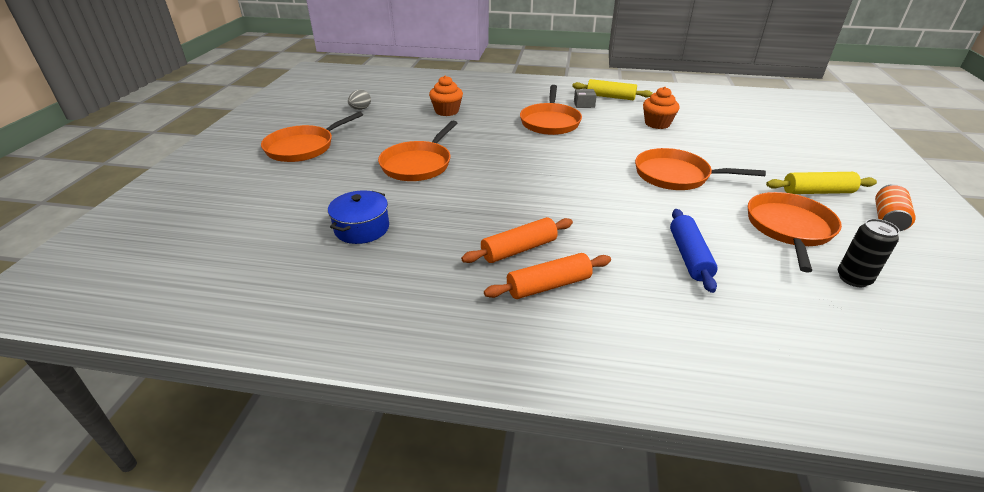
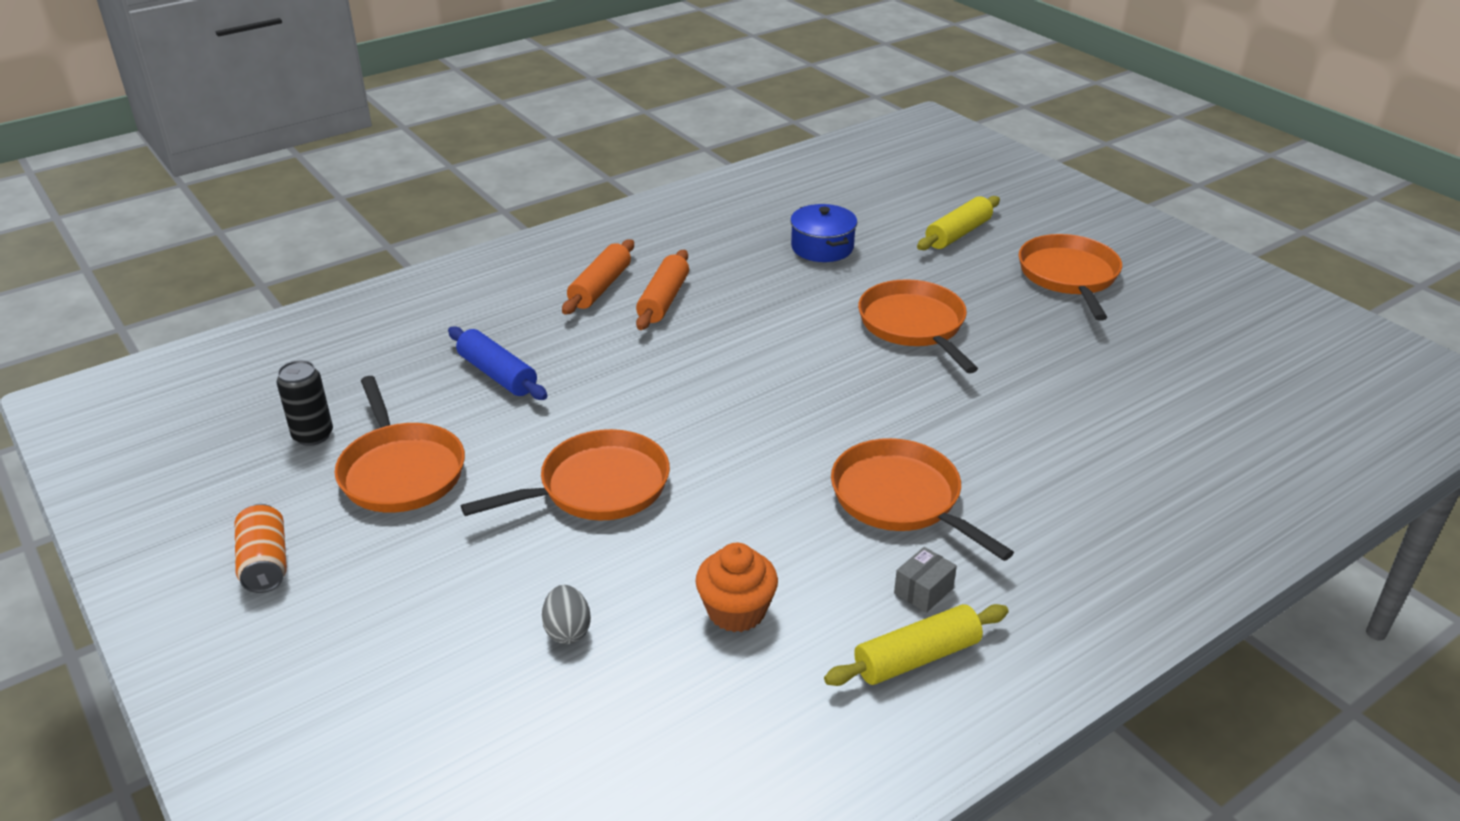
camera: 135 degrees right, 0 degrees up
grey egg [348,90,371,110] -> grey egg moved to [542,585,591,644]
orange cupcake [429,76,463,116] -> none
yellow rolling pin [766,172,877,194] -> yellow rolling pin moved to [917,196,1000,250]

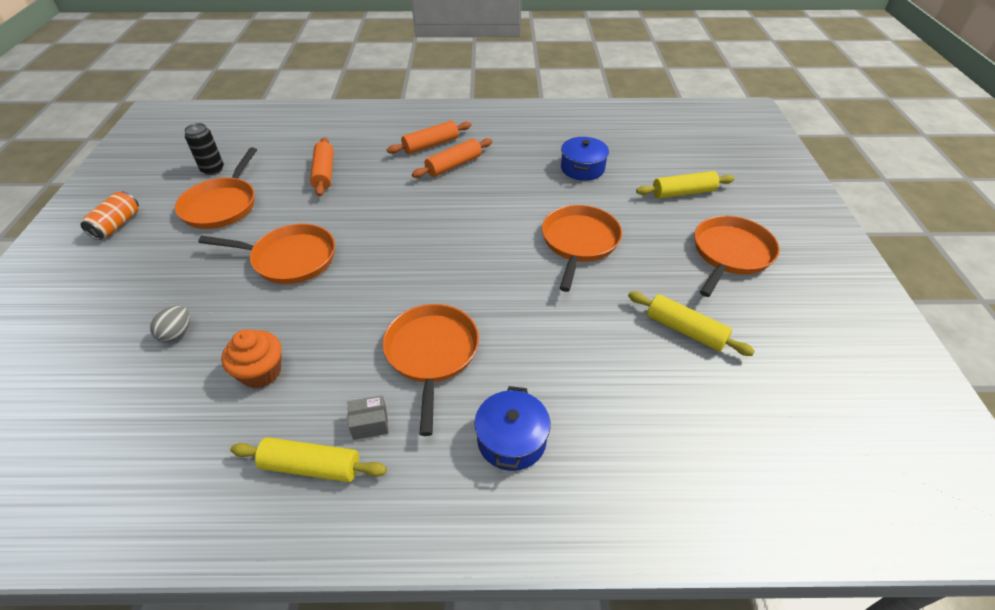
camera: 35 degrees right, 10 degrees up
blue rolling pin [448,326,548,400] -> orange rolling pin [310,137,334,197]
none -> blue pot [474,386,551,471]
none -> yellow rolling pin [628,291,755,356]

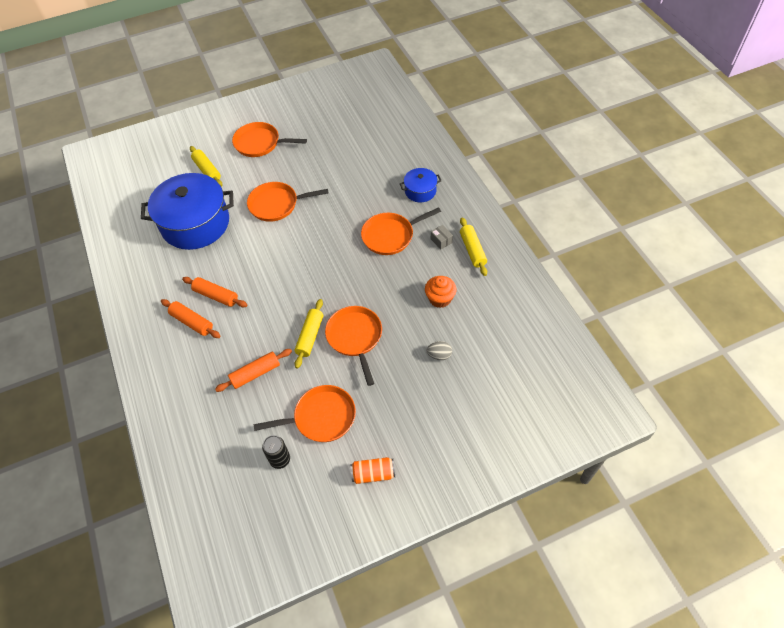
camera: 110 degrees left, 10 degrees up
blue pot [561,137,609,181] -> blue pot [141,173,234,250], size x2.14
yellow rolling pin [628,291,755,356] -> yellow rolling pin moved to [295,299,323,368]

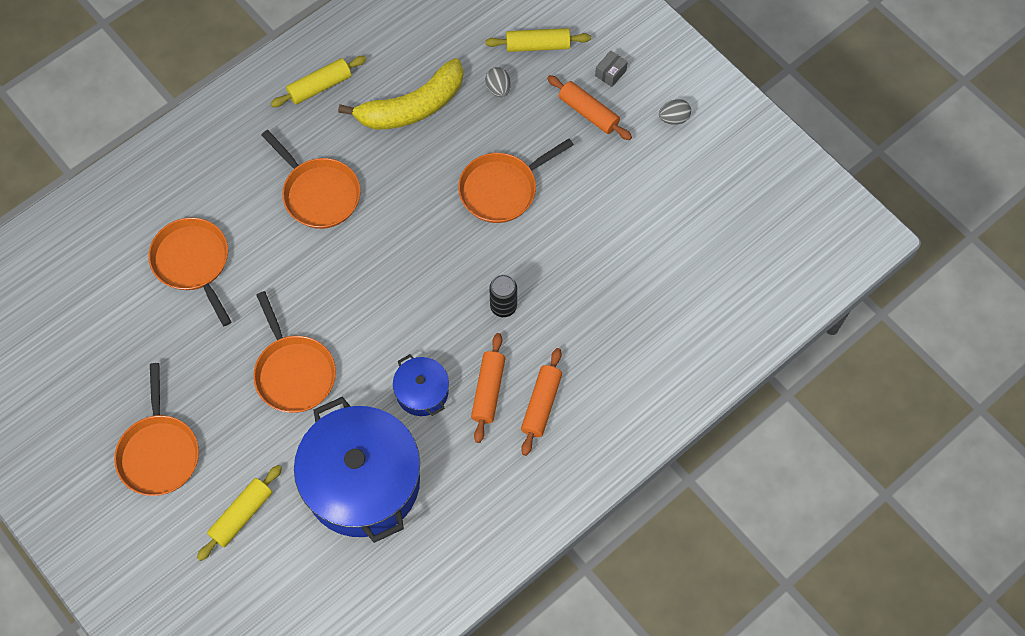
camera: 110 degrees left, 10 degrees up
orange rolling pin [215,349,292,392] -> orange rolling pin moved to [547,75,632,140]
orange pan [254,385,356,442] -> orange pan moved to [148,217,231,326]
black can [262,435,290,469] -> black can moved to [489,274,517,317]
yellow rolling pin [295,299,323,368] -> yellow rolling pin moved to [485,28,591,52]
orange can [350,457,395,484] -> grey egg [659,99,691,125]
blue pot [400,168,442,202] -> blue pot moved to [393,354,449,416]
orange cupcake [425,276,456,308] -> yellow banana [338,58,463,130]
grey box [431,225,453,249] -> grey box moved to [595,50,628,87]

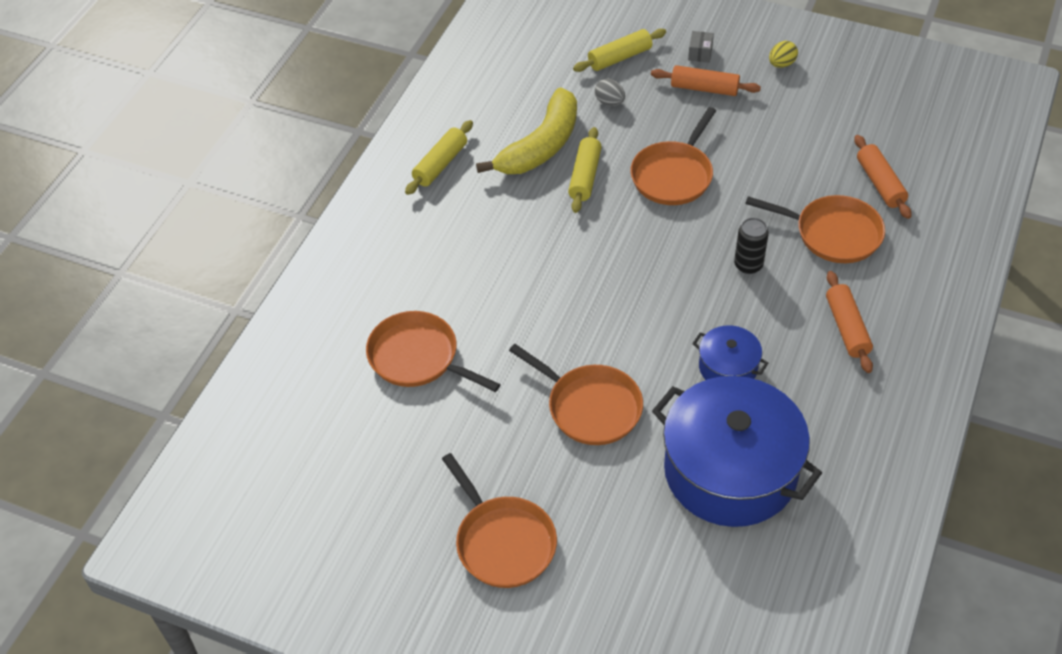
camera: 25 degrees left, 15 degrees down
yellow rolling pin [197,465,282,561] -> yellow rolling pin moved to [568,127,602,213]
orange pan [261,130,361,229] -> orange pan moved to [745,195,885,263]
orange rolling pin [471,333,505,443] -> orange rolling pin moved to [854,135,911,219]
grey egg [659,99,691,125] -> yellow egg [769,41,798,68]

